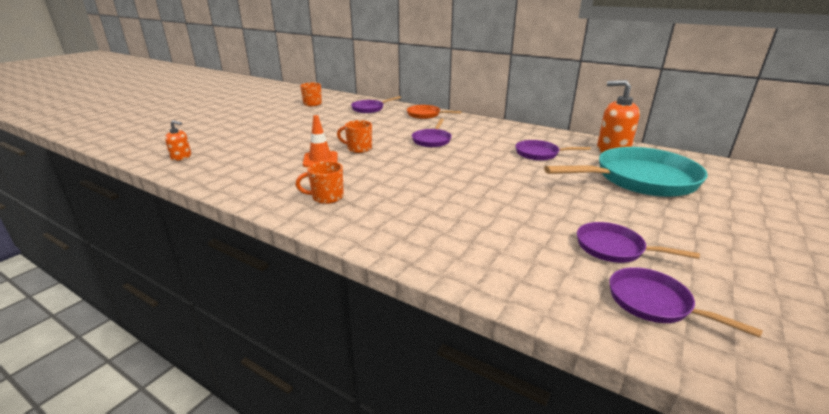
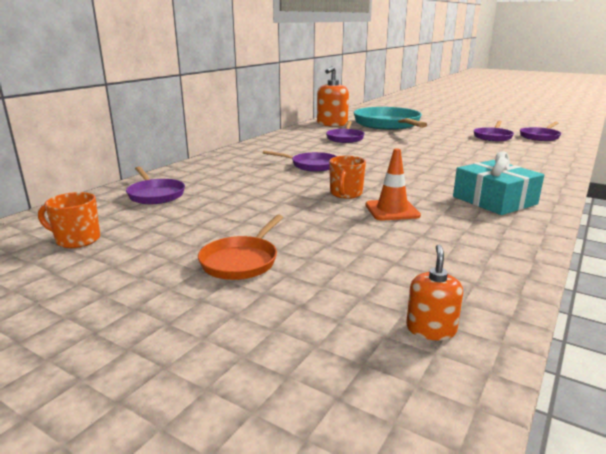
camera: 90 degrees left, 5 degrees down
orange mug [296,161,344,204] -> turquoise gift [453,151,544,215]
orange pan [407,105,462,119] -> orange pan moved to [198,215,283,280]

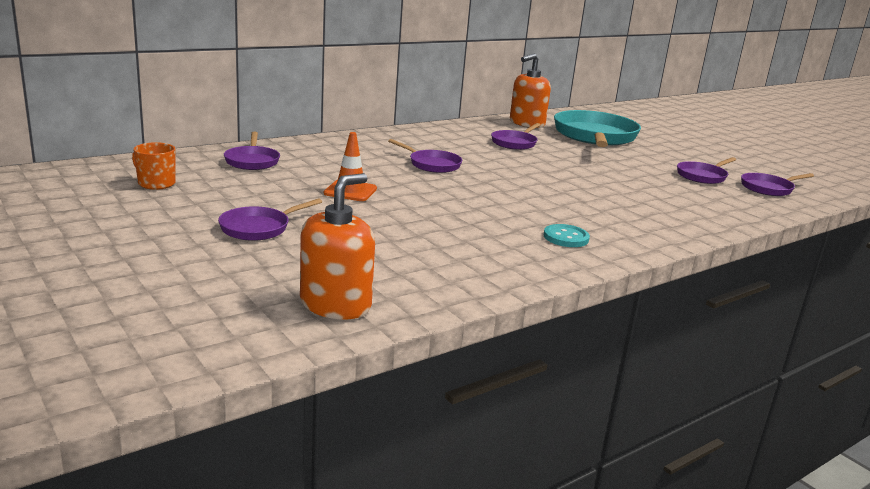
camera: 20 degrees right, 0 degrees up
orange pan [198,215,283,280] -> purple pan [218,199,322,241]
orange mug [329,156,366,199] -> none
orange traffic cone [365,149,421,220] -> orange traffic cone moved to [324,132,377,201]
orange soap dispenser [406,245,463,340] -> orange soap dispenser [300,173,375,320], size x1.88
turquoise gift [453,151,544,215] -> turquoise button [544,224,590,247]

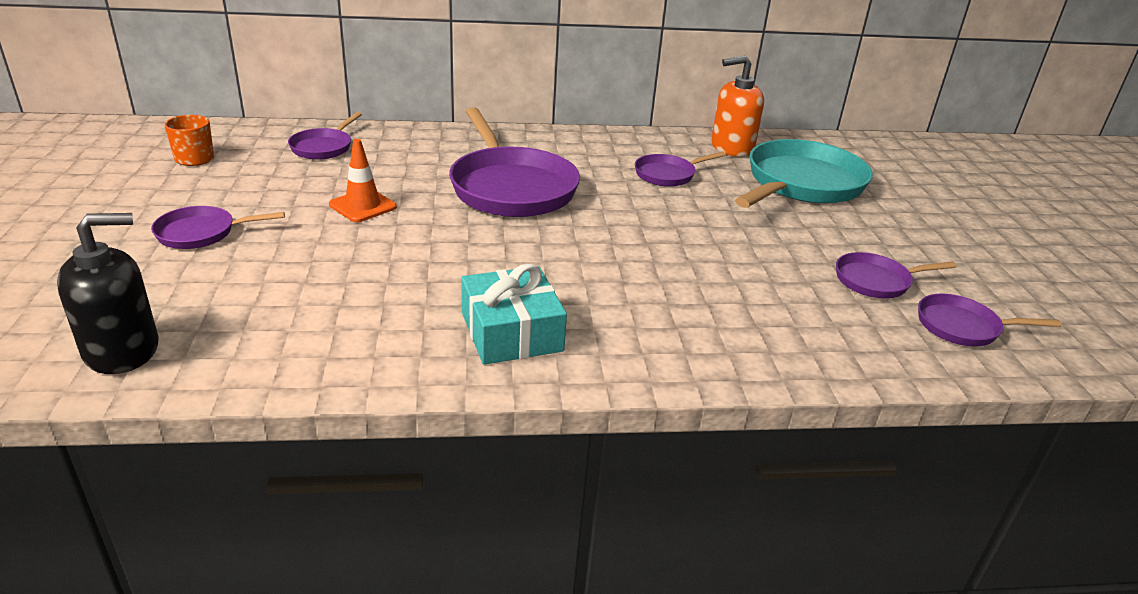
camera: 30 degrees right, 10 degrees up
orange soap dispenser [300,173,375,320] -> black soap dispenser [57,213,159,374]
purple pan [388,139,462,173] -> purple pan [449,107,580,217], size x1.99
turquoise button [544,224,590,247] -> turquoise gift [461,264,567,365]

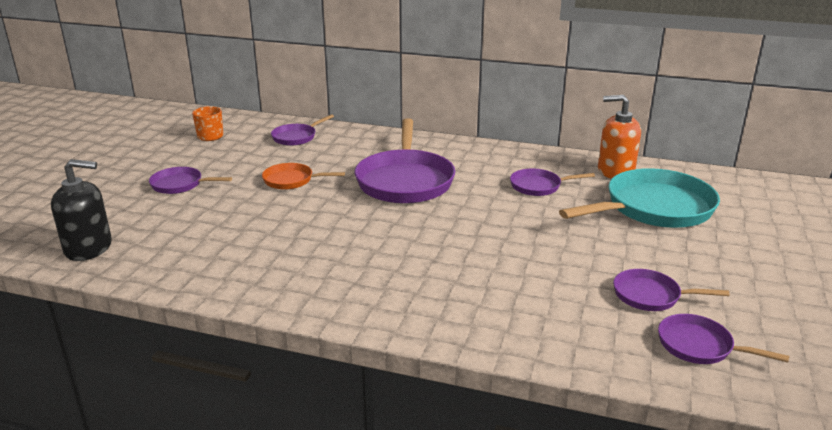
camera: 25 degrees right, 5 degrees down
orange traffic cone [329,139,397,222] -> orange pan [262,163,345,190]
turquoise gift [461,264,567,365] -> none

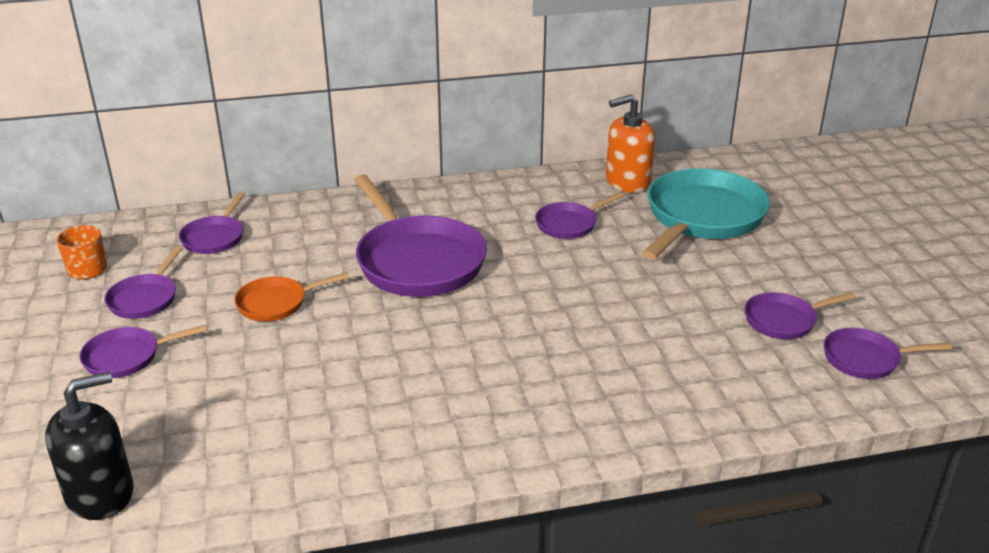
camera: 30 degrees left, 5 degrees up
none -> purple pan [104,246,183,319]

